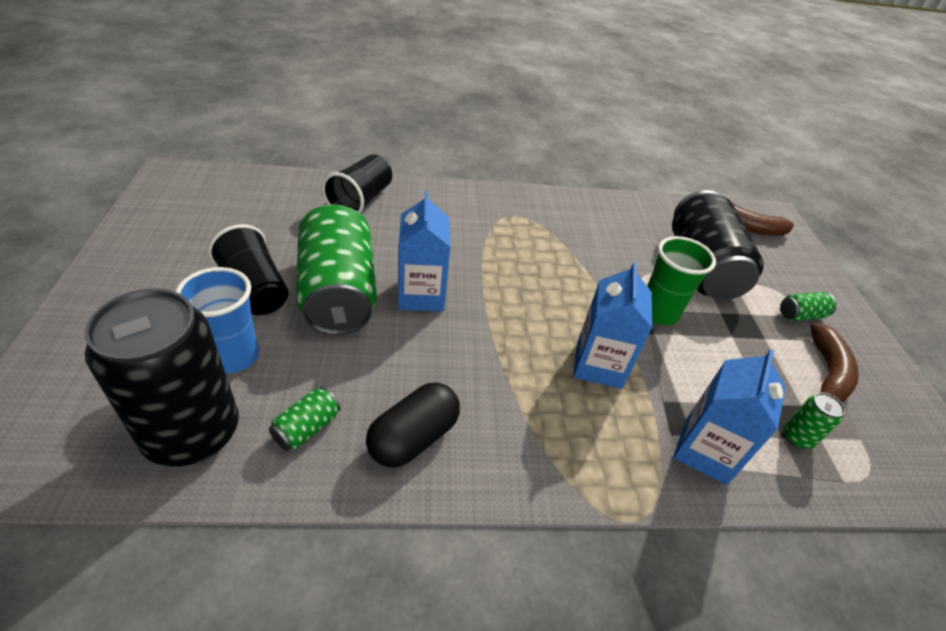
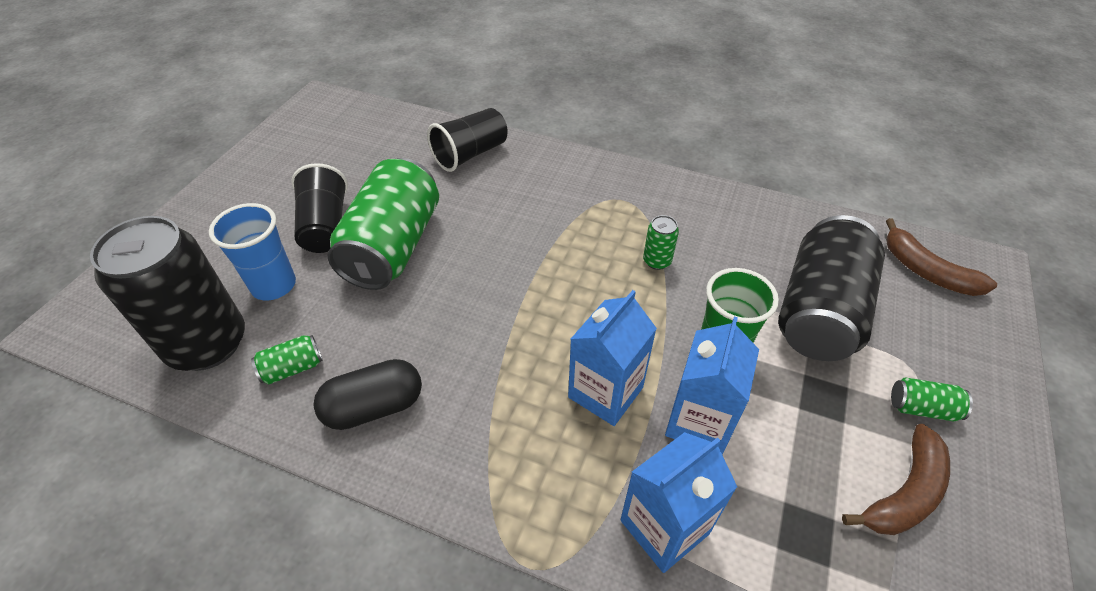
camera: 30 degrees right, 5 degrees up
blue carton [398,191,450,312] -> blue carton moved to [665,317,759,454]
green can [784,392,845,449] -> green can moved to [643,215,679,270]

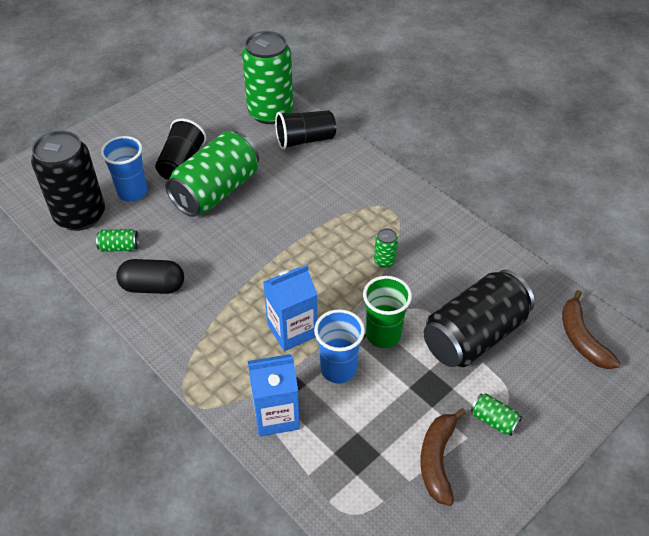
camera: 25 degrees right, 0 degrees up
blue carton [665,317,759,454] -> blue cup [314,309,365,383]
brown banana [842,424,950,535] -> brown banana turned 120 degrees clockwise [420,408,466,506]
none -> green can [242,31,293,124]

